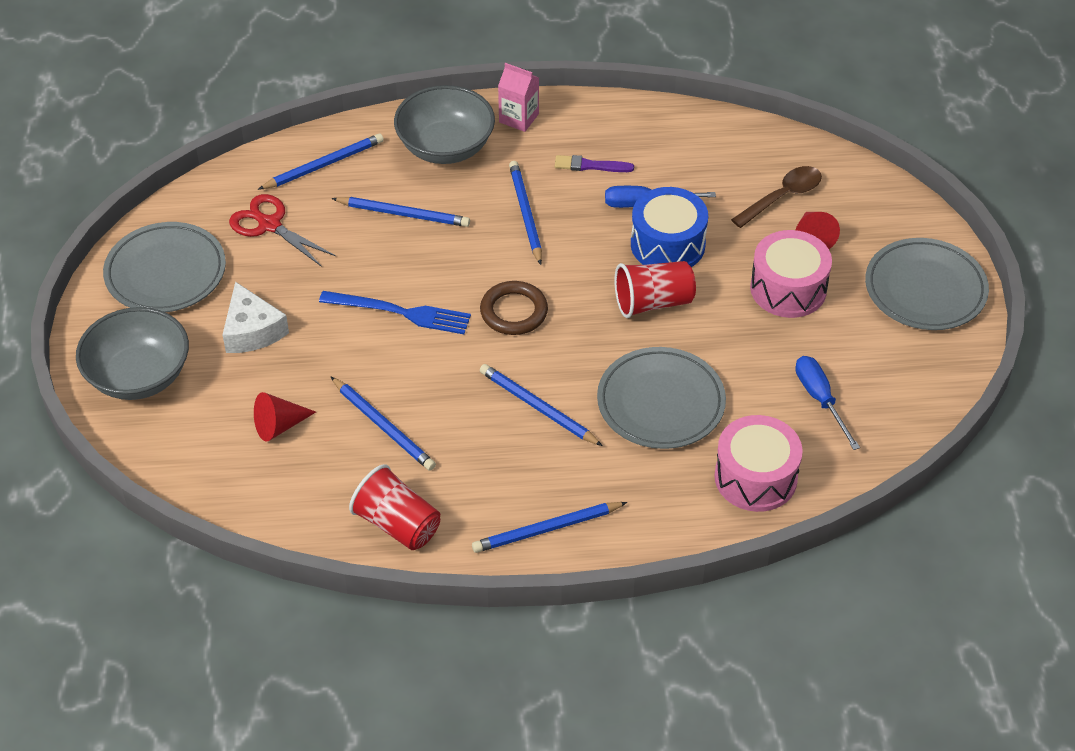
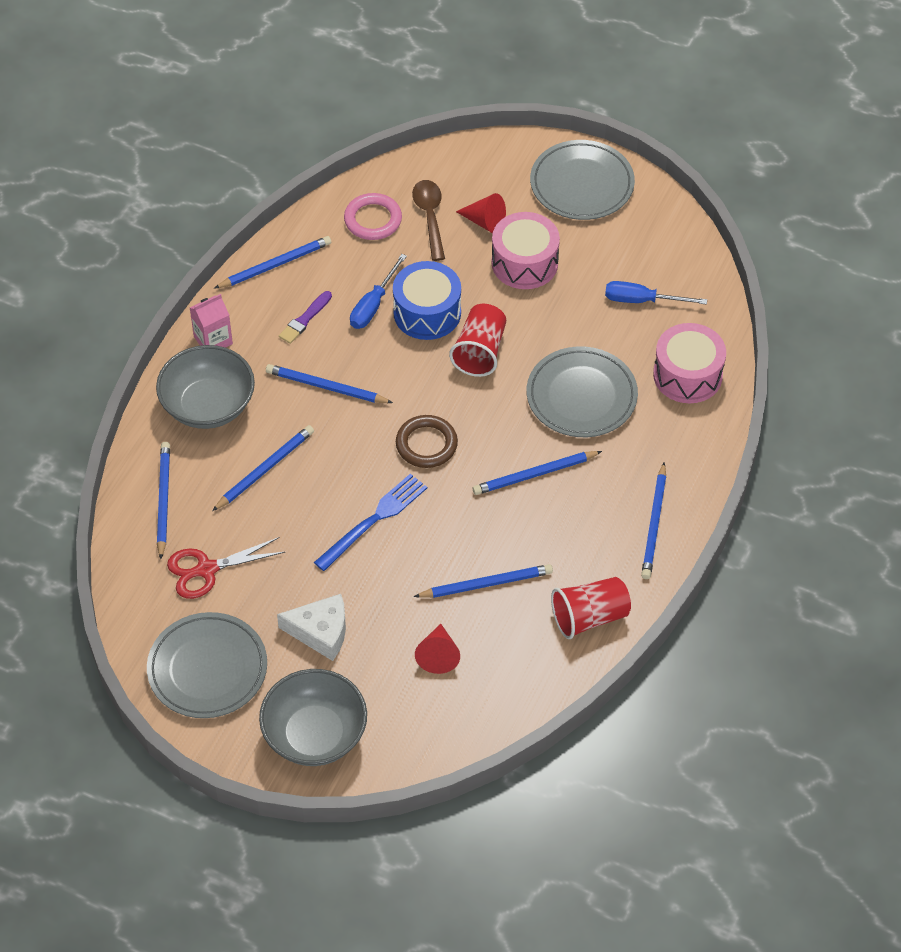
camera: 60 degrees left, 5 degrees up
none -> blue pencil [214,236,331,289]
none -> pink ring [344,193,402,240]

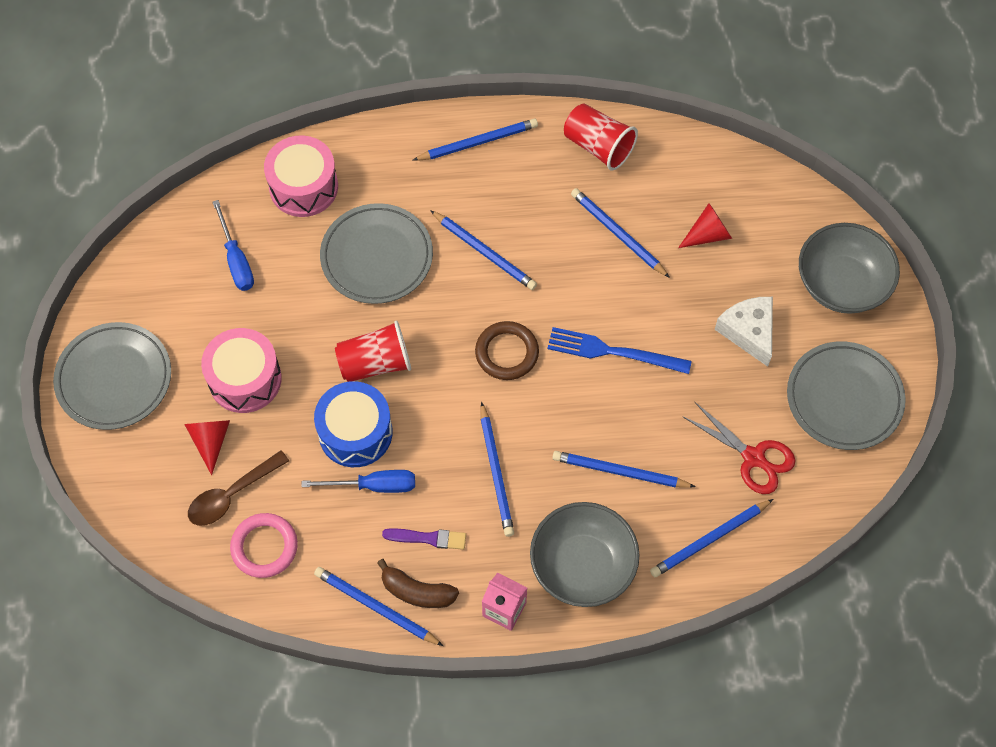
camera: 120 degrees left, 10 degrees up
none -> brown banana [377,559,459,608]

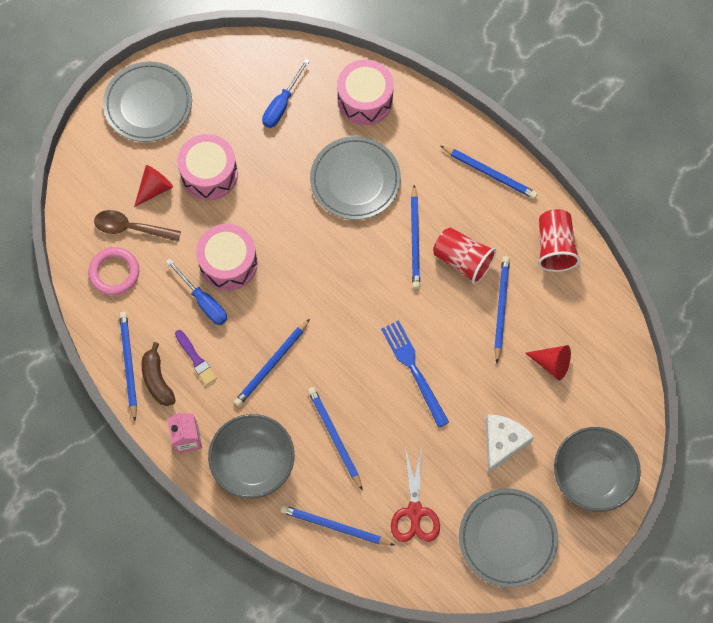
camera: 50 degrees right, 5 degrees up
blue drum [314,381,393,467] -> pink drum [196,224,258,291]
red cup [335,321,411,382] -> red cup moved to [433,227,496,284]
brown ring [475,321,539,380] -> none

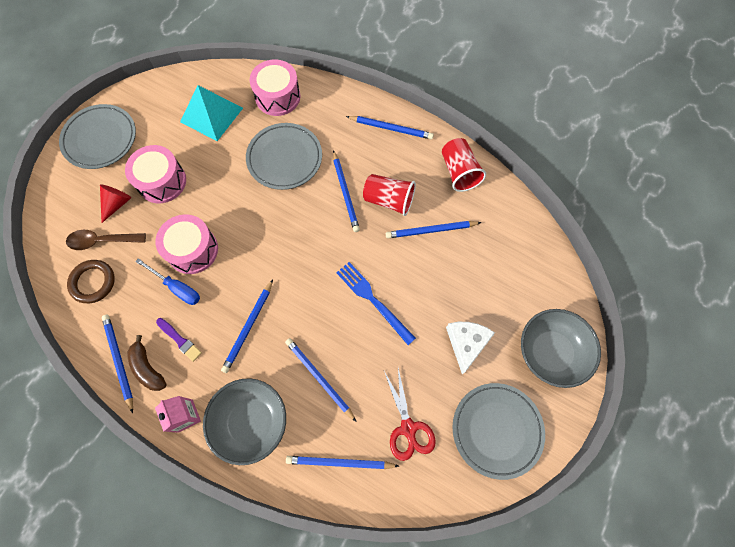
camera: 15 degrees left, 0 degrees up
pink ring [88,247,139,296] -> brown ring [67,260,115,303]
blue screwdriver [262,59,310,128] -> turquoise pyramid [180,85,243,141]
blue pencil [494,256,510,363] -> blue pencil turned 90 degrees counterclockwise [386,221,482,238]
red cone [525,345,571,380] -> none

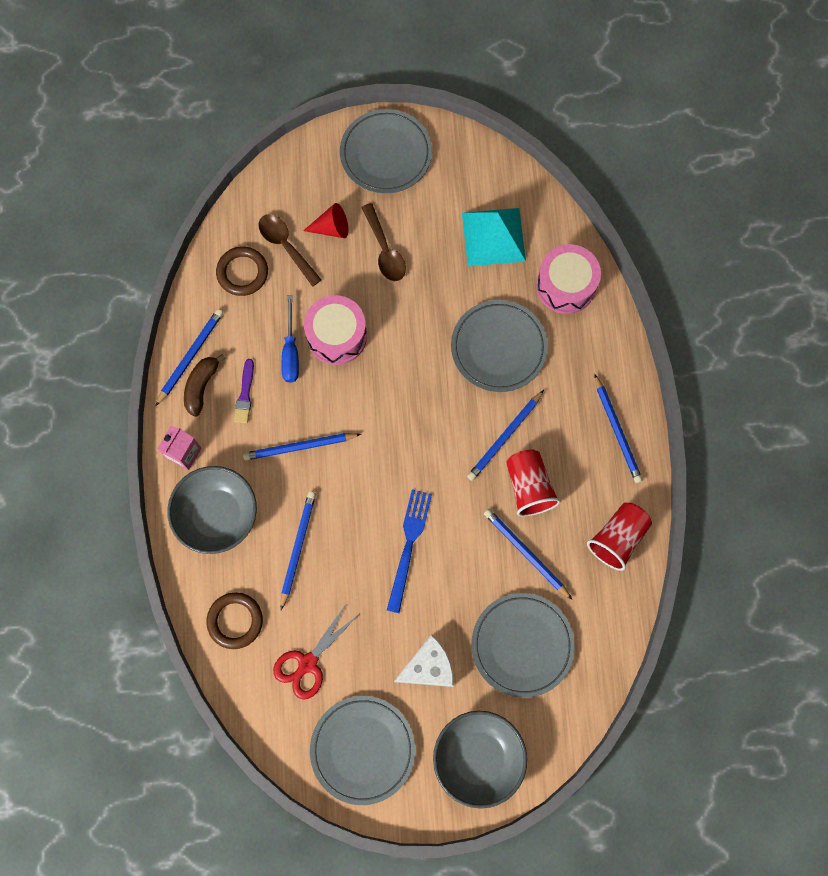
camera: 55 degrees right, 5 degrees up
pink drum [125,145,186,203] -> brown spoon [361,203,406,282]
blue pencil [286,456,399,469] -> brown ring [206,592,263,649]
none -> grey plate [472,593,575,698]

